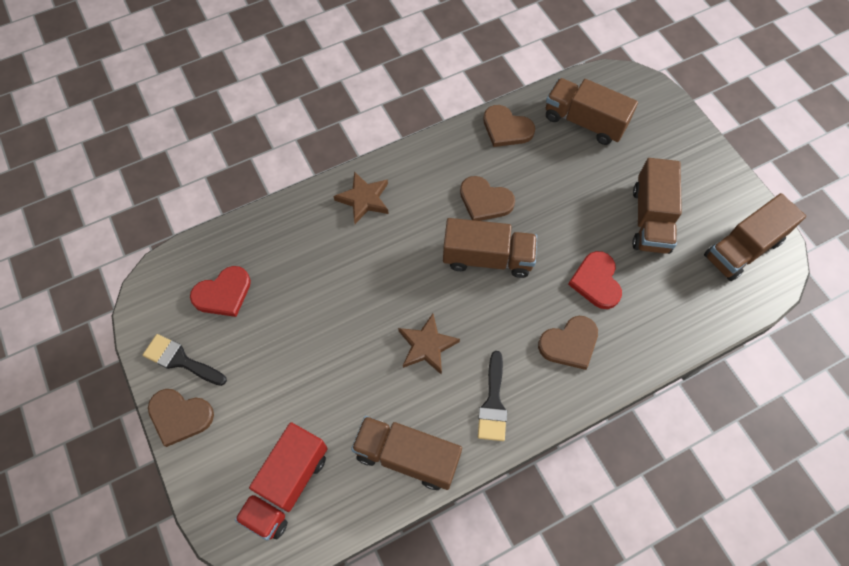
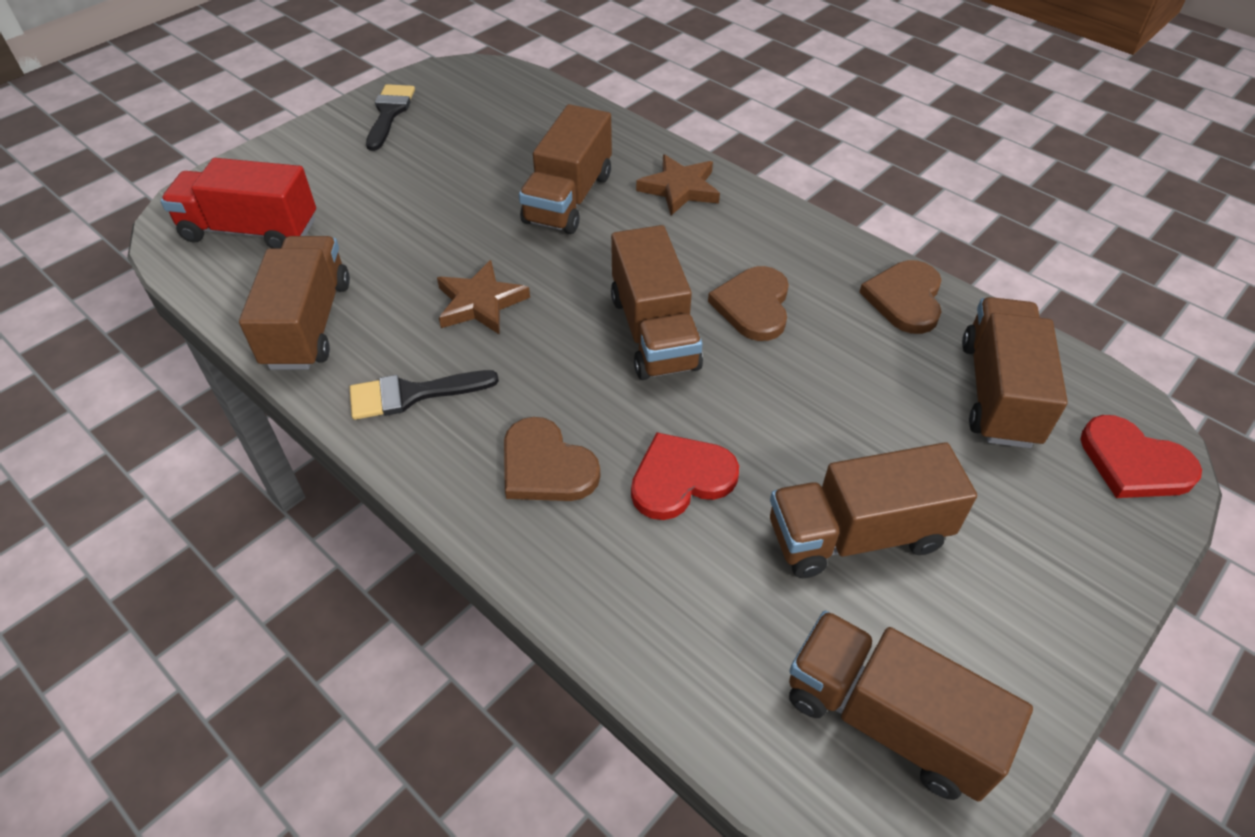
camera: 70 degrees right, 15 degrees down
brown heart [148,389,214,447] -> none
red heart [190,266,251,317] -> red heart moved to [1080,415,1202,498]
none -> brown truck [519,104,612,234]

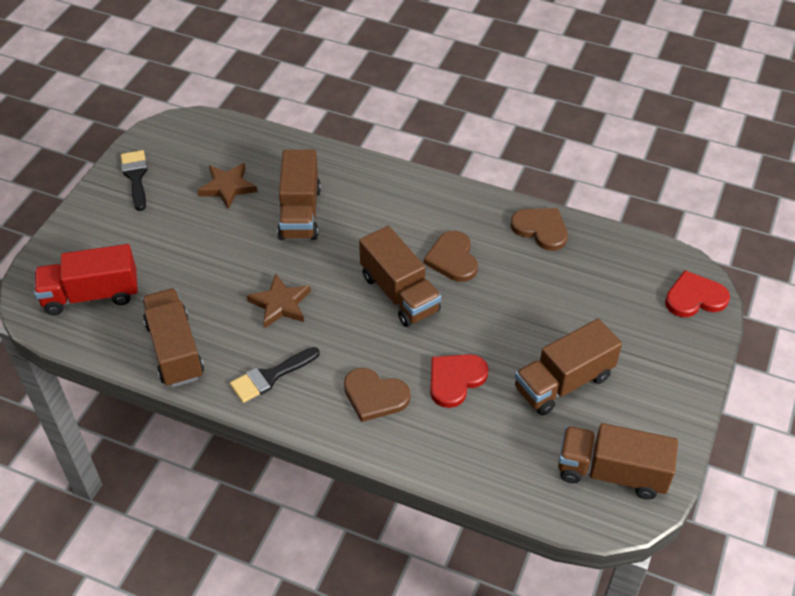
camera: 20 degrees left, 0 degrees up
brown star [636,154,720,215] -> brown star moved to [197,163,257,209]
brown heart [859,260,942,334] -> brown heart turned 135 degrees clockwise [511,208,568,251]
brown truck [962,297,1068,448] -> none
red heart [1080,415,1202,498] -> red heart turned 150 degrees clockwise [665,270,730,317]

